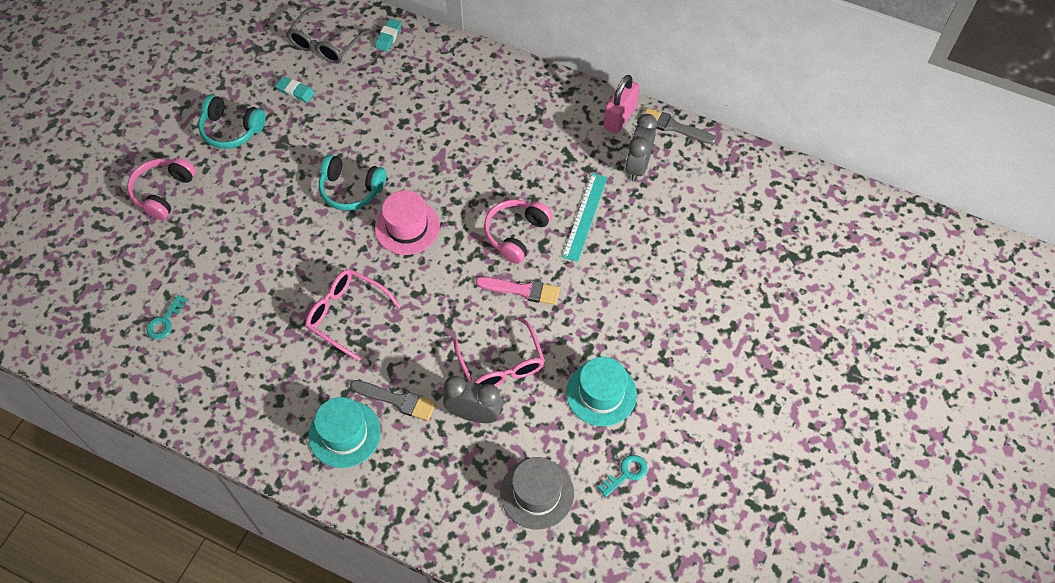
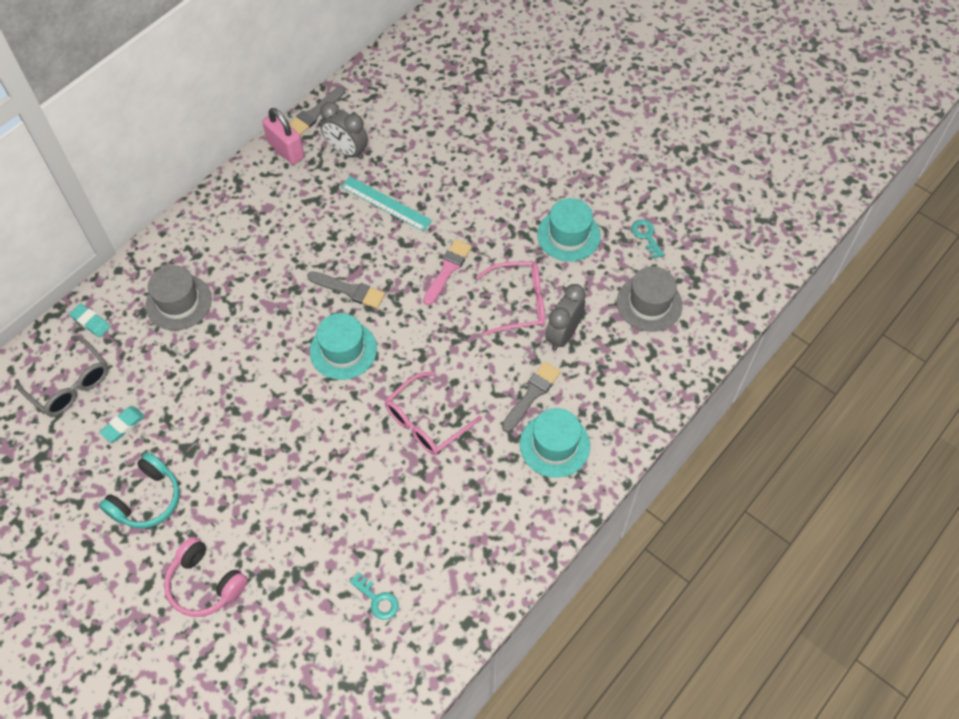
camera: 75 degrees left, 0 degrees up
turquoise headphones [319,154,386,211] -> none
pink hat [375,190,440,255] -> turquoise hat [310,313,377,380]
pink headphones [484,199,552,264] -> none
none -> grey hat [145,265,212,331]
none -> grey brush [307,271,385,309]

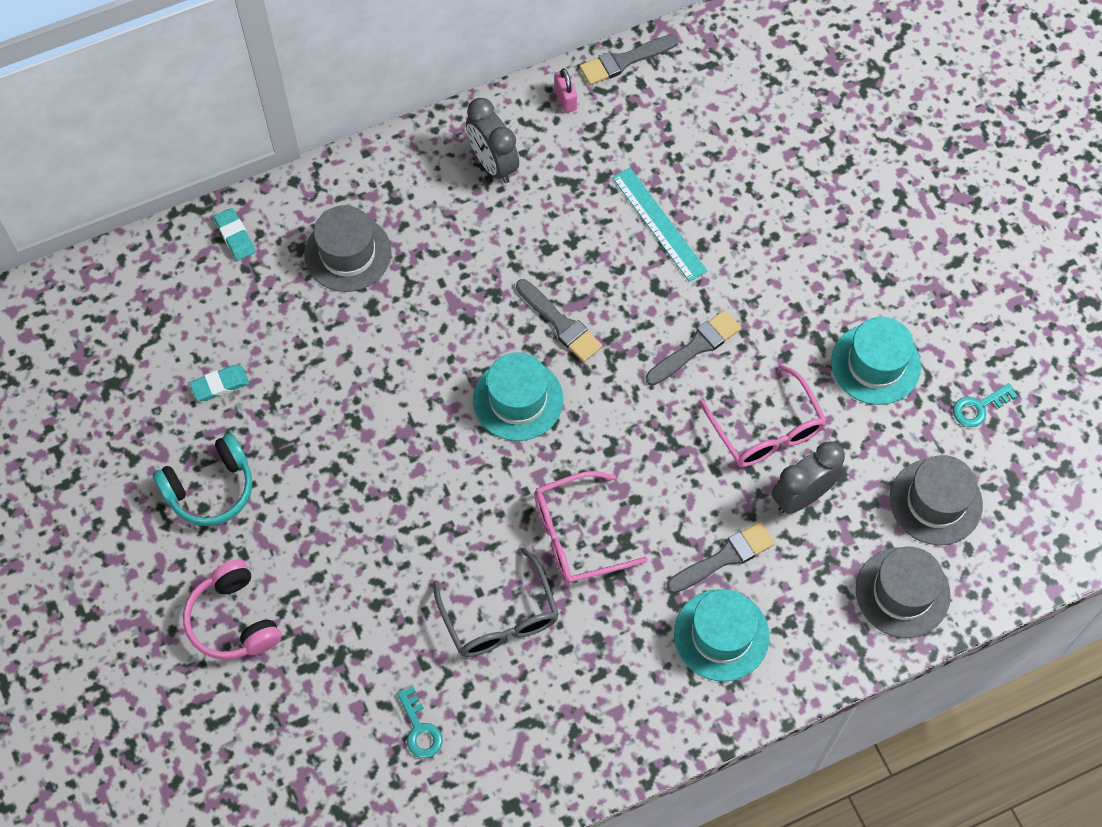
camera: 25 degrees right, 5 degrees up
grey glasses [15,336,108,416] -> grey glasses moved to [433,547,559,657]
pink padlock [262,108,305,165] -> pink padlock [555,68,577,113], size x0.57
grey clock [320,102,368,159] -> grey clock moved to [466,98,519,183]
pink brush [423,239,472,305] -> grey brush [646,310,741,385]
pink glasses [476,261,545,336] -> pink glasses turned 45 degrees clockwise [699,364,827,467]
turquoise key [631,219,665,259] -> turquoise key turned 120 degrees counterclockwise [953,383,1017,427]
none -> grey hat [856,547,951,638]

